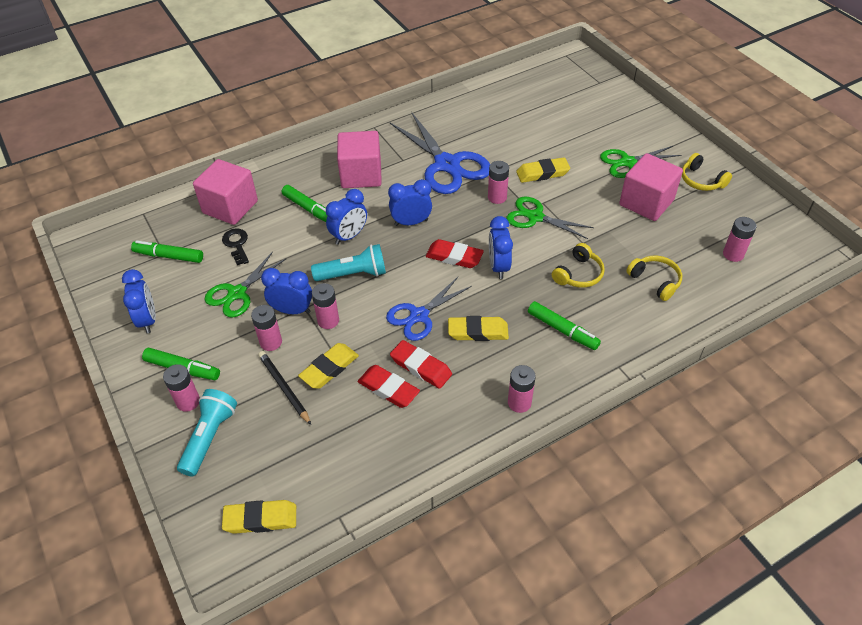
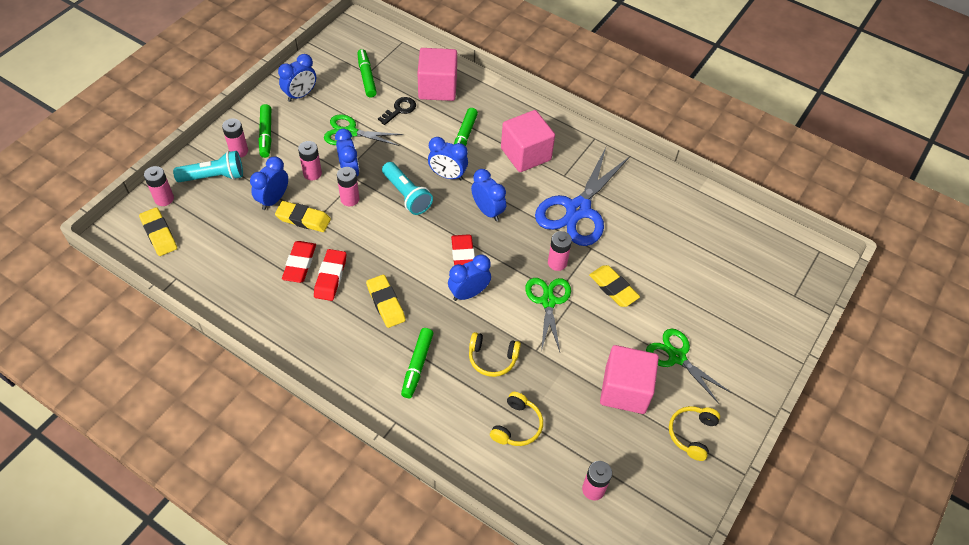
camera: 60 degrees right, 5 degrees up
black pencil [258,351,311,425] -> blue clock [250,157,288,210]
blue scissors [386,277,472,341] -> none
pink battery [508,365,536,413] -> pink battery moved to [144,166,174,206]

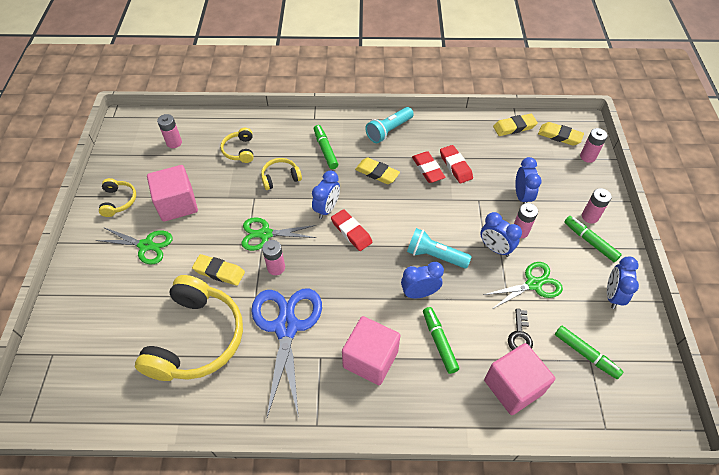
camera: 150 degrees right, 0 degrees up
turquoise flashlight [173,151,243,182] -> turquoise flashlight moved to [366,107,414,143]
yellow eraser [275,201,331,232] -> yellow eraser moved to [493,114,538,136]
pink battery [337,167,359,206] -> none
blue clock [471,169,506,221] -> none
green scissors [525,278,571,352] -> green scissors turned 120 degrees clockwise [241,217,316,251]
none -> yellow headphones [135,275,243,381]

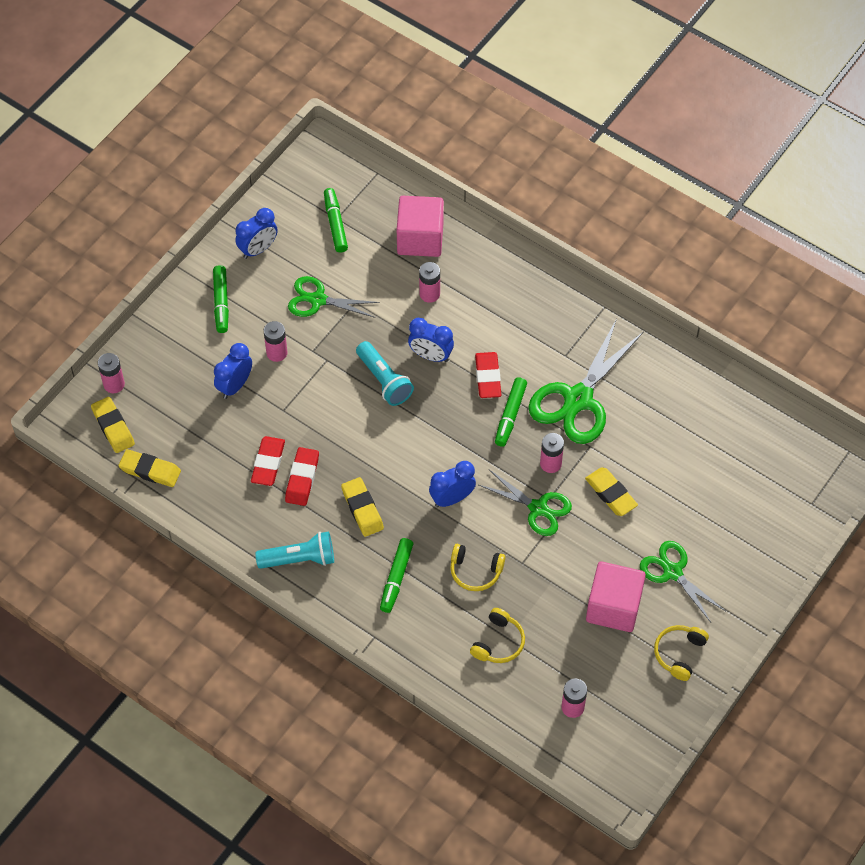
camera: 145 degrees left, 5 degrees up
yellow headphones [135,275,243,381] -> none
blue scissors [251,289,322,418] -> green scissors [528,320,644,444]
red eraser [331,209,373,251] -> red eraser moved to [475,352,501,398]
pink cube [342,316,401,385] -> none
green marker [423,307,459,374] -> green marker moved to [495,377,527,447]
blue clock [480,212,522,257] -> none
black key [508,309,533,350] -> none
pink battery [582,188,612,224] -> pink battery moved to [419,262,440,303]

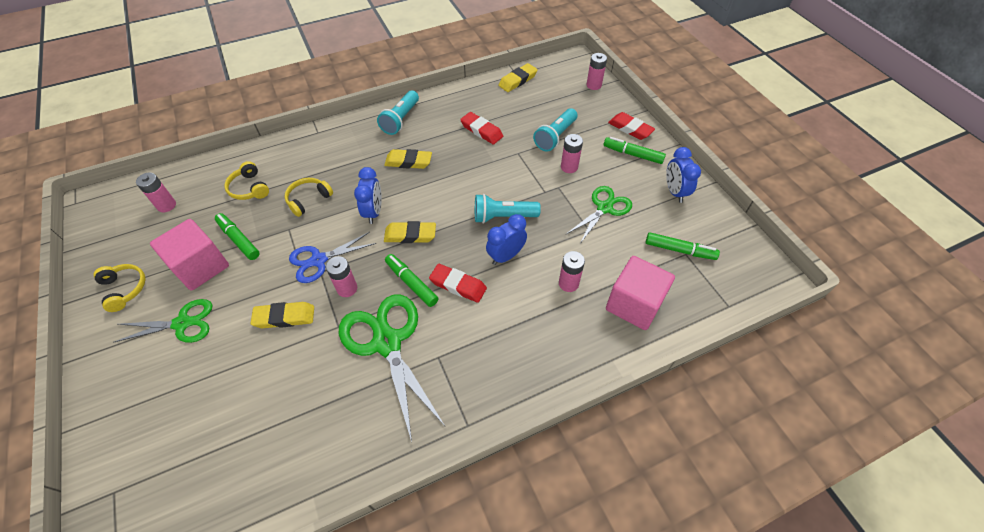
camera: 120 degrees right, 5 degrees down
yellow eraser [91,397,135,453] -> yellow eraser moved to [384,221,436,243]
blue clock [214,343,252,399] -> turquoise flashlight [533,108,577,152]
red eraser [285,447,319,506] -> red eraser moved to [608,112,655,140]
green marker [380,538,413,613] -> green marker moved to [215,213,260,260]
green scissors [479,470,572,536] -> blue scissors [289,232,376,283]

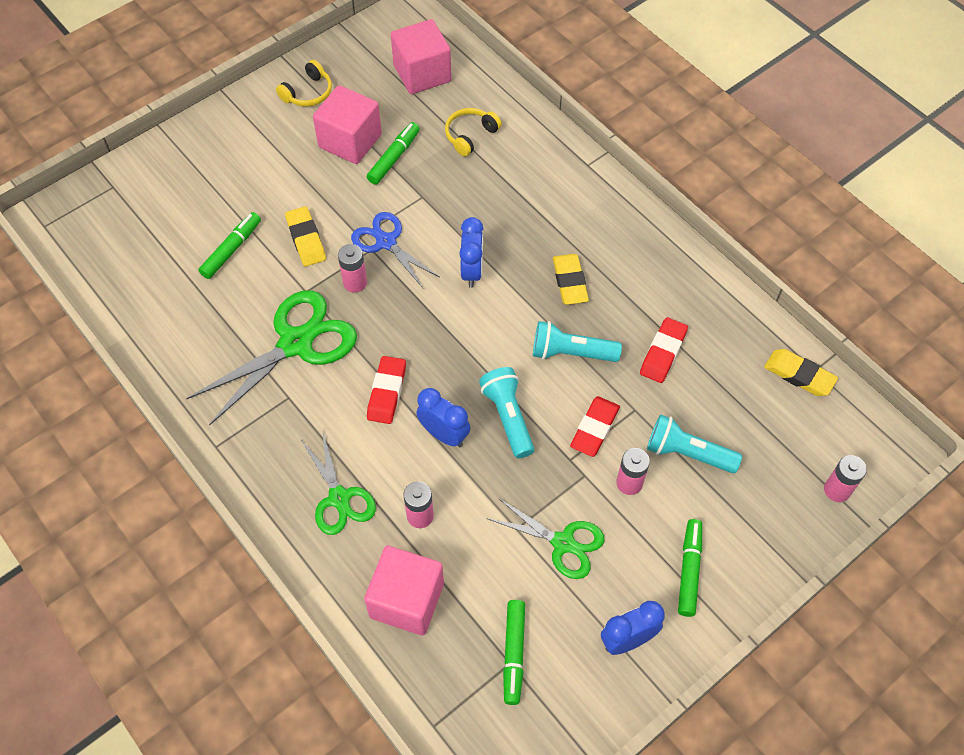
camera: 75 degrees right, 5 degrees up
green scissors [114,299,212,343] -> green scissors moved to [301,430,376,535]
pink battery [136,173,176,212] -> pink cube [391,19,451,94]
yellow headphones [285,178,333,217] -> none
blue clock [354,167,382,224] -> blue clock turned 75 degrees counterclockwise [459,217,483,288]
turquoise flashlight [377,91,419,135] -> turquoise flashlight moved to [533,321,622,362]
yellow eraser [384,221,436,243] -> none
green marker [385,254,439,307] -> green marker moved to [198,212,261,279]
red eraser [608,112,655,140] -> red eraser moved to [570,396,620,457]

